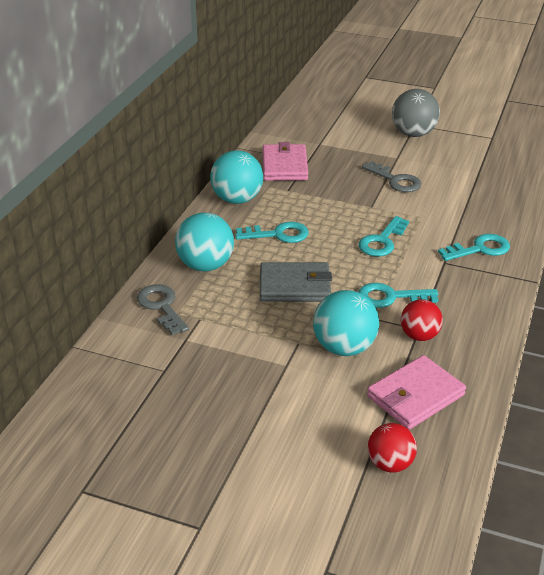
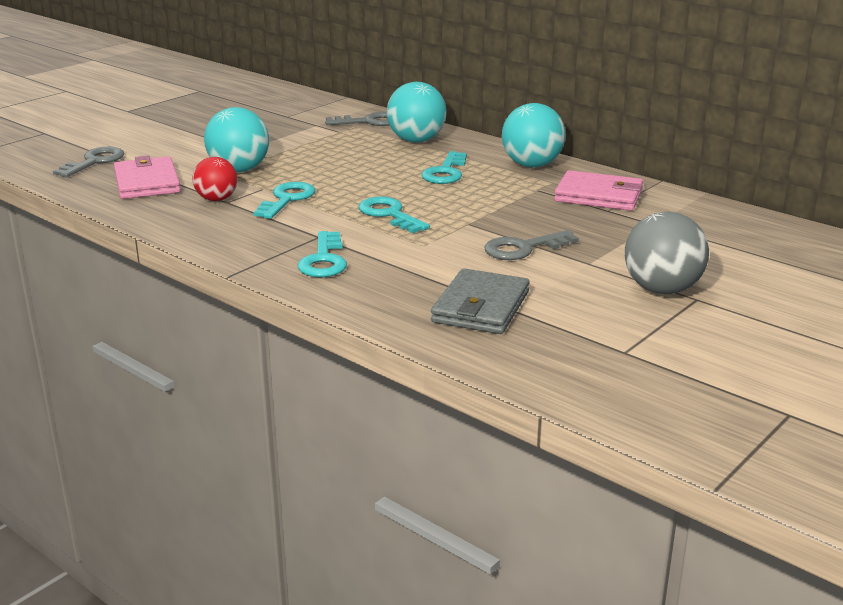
camera: 110 degrees right, 10 degrees down
grey wallet [260,262,332,302] -> grey wallet moved to [431,268,530,334]
red ball [368,423,417,473] -> grey key [53,147,124,178]

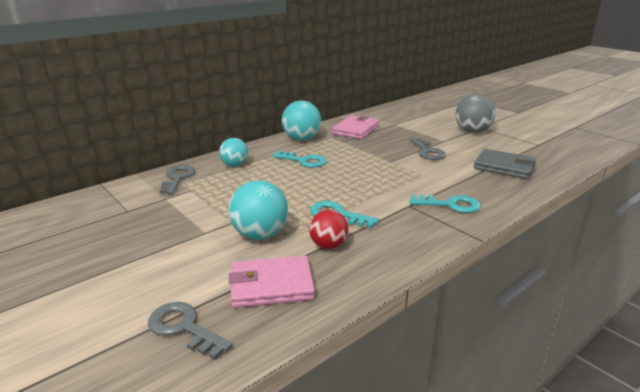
camera: 80 degrees left, 0 degrees up
turquoise key [359,196,430,233] -> none
turquoise ball [387,82,446,143] -> turquoise ball [219,138,248,167], size x0.65

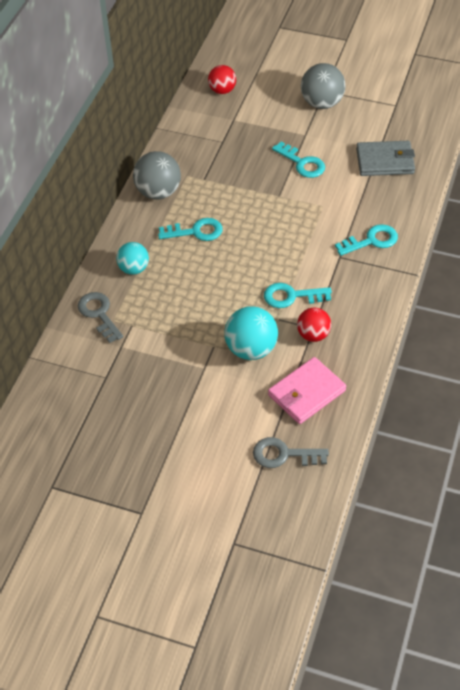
camera: 30 degrees left, 25 degrees up
turquoise ball [282,100,321,140] -> grey ball [133,151,181,199]
pink wallet [332,115,379,139] -> none
grey key [409,138,446,160] -> turquoise key [272,141,325,178]
none -> red ball [208,65,236,94]

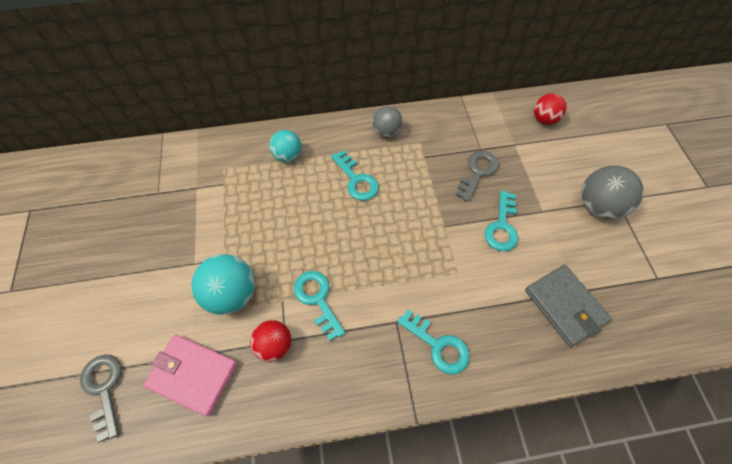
camera: 60 degrees right, 10 degrees up
grey key [78,292,123,343] -> grey key moved to [456,151,499,202]
grey ball [133,151,181,199] -> grey ball [372,106,403,137], size x0.65

